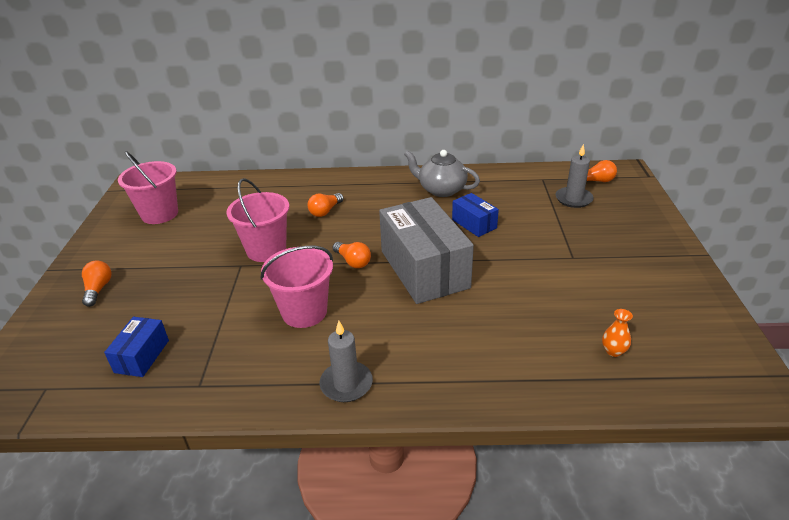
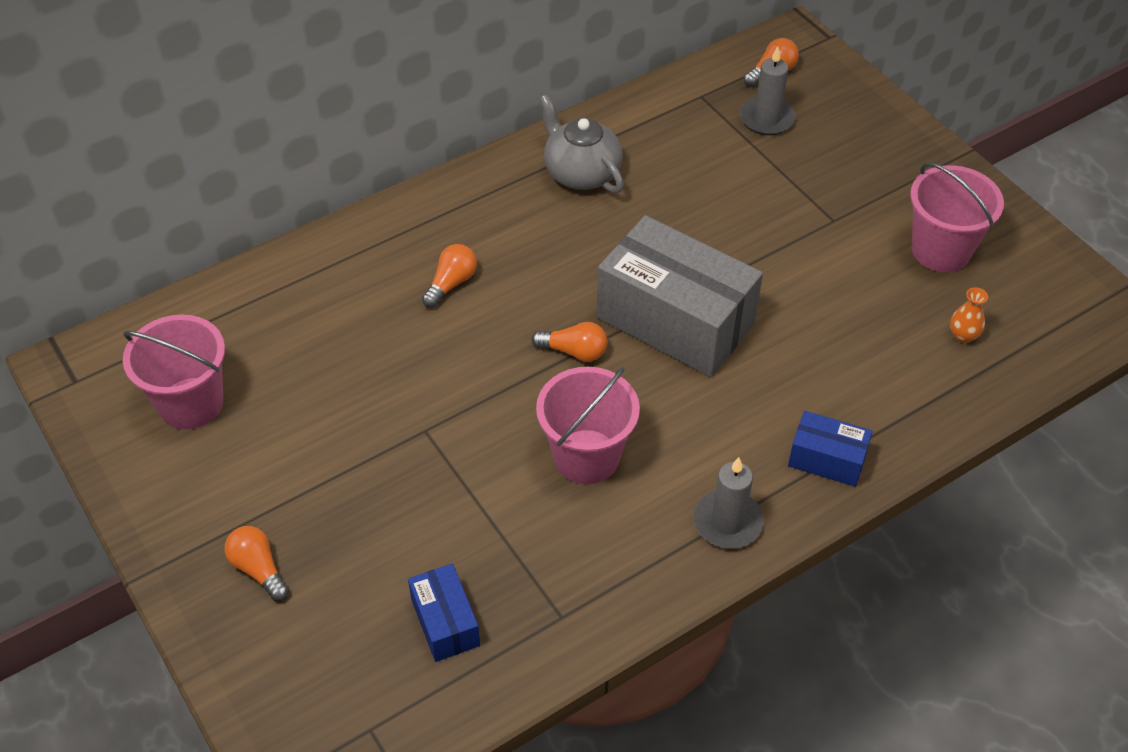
camera: 35 degrees left, 15 degrees up
pink bucket [226,178,289,262] -> pink bucket moved to [910,162,1004,272]
orange light bulb [307,193,344,217] -> orange light bulb turned 150 degrees counterclockwise [422,244,477,308]
grey teapot [404,150,480,197] -> grey teapot turned 60 degrees clockwise [539,94,624,193]
blue box [452,193,499,237] -> blue box moved to [788,411,873,487]

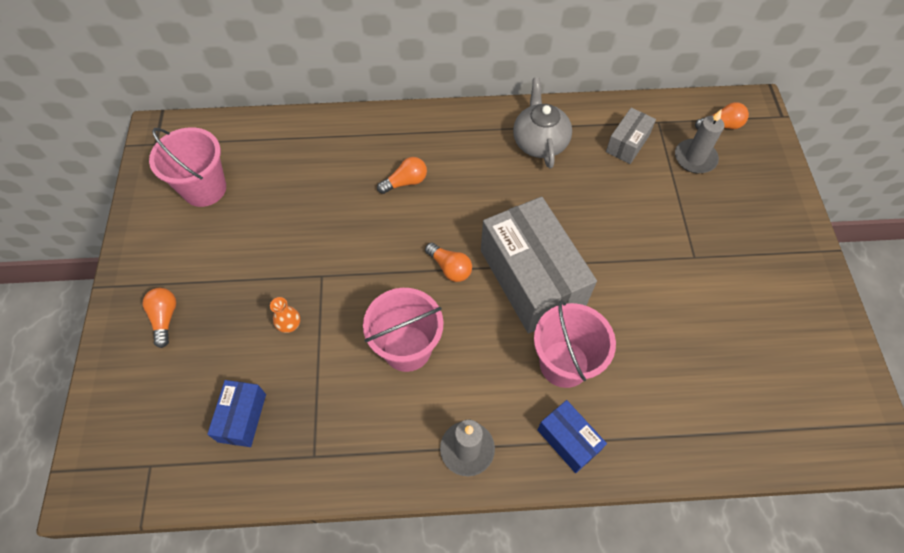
camera: 30 degrees right, 10 degrees up
pink bucket [910,162,1004,272] -> pink bucket moved to [534,300,616,388]
orange vase [950,287,988,343] -> orange vase moved to [270,297,300,333]
none -> grey box [606,108,656,164]

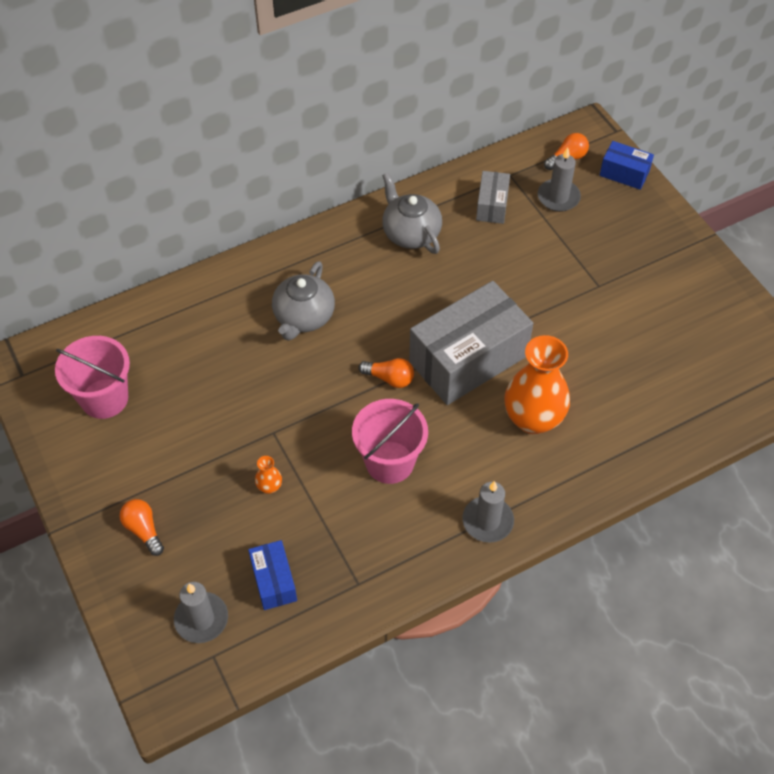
camera: 25 degrees left, 5 degrees down
orange light bulb [377,157,427,194] -> grey teapot [272,261,335,341]
grey box [481,197,597,334] -> grey box turned 75 degrees counterclockwise [409,281,533,405]
pink bucket [534,300,616,388] -> orange vase [505,335,570,434]
blue box [538,400,607,473] -> blue box moved to [599,141,654,190]
none -> grey candle [174,582,228,643]

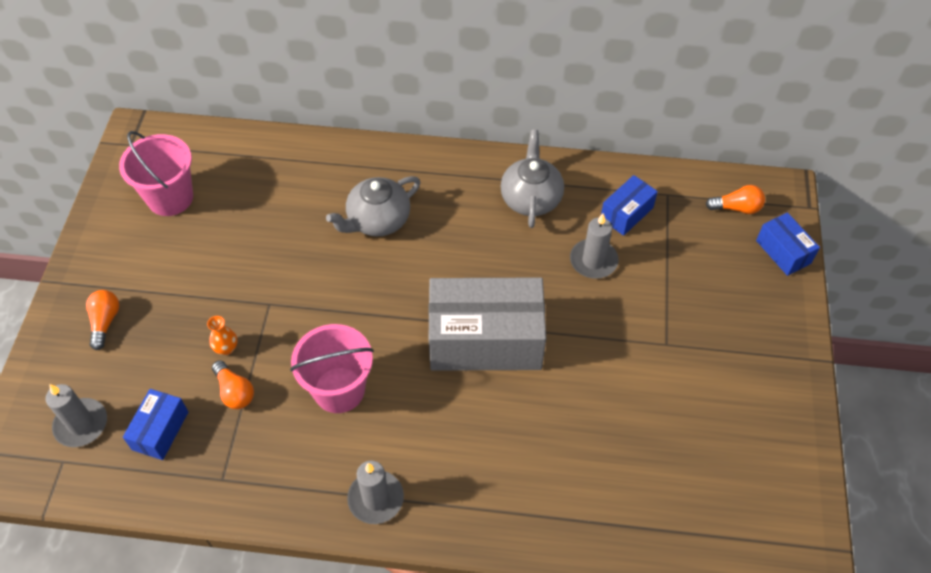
camera: 35 degrees right, 0 degrees up
orange light bulb [358,358,414,388] -> orange light bulb moved to [212,360,254,409]
grey box [476,171,510,224] -> blue box [601,175,658,236]
orange vase [505,335,570,434] -> none
grey candle [538,147,581,212] -> grey candle moved to [570,213,619,279]

